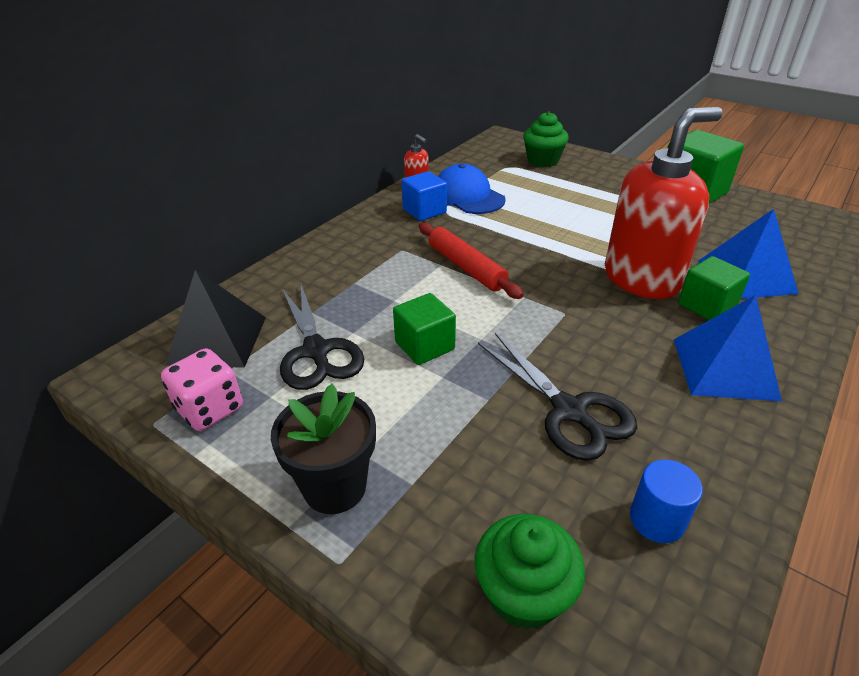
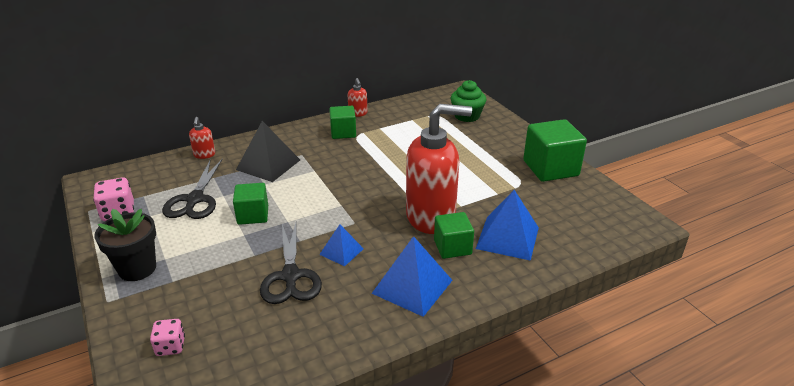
camera: 25 degrees right, 5 degrees down
black pyramid [165,269,266,368] -> black pyramid moved to [236,121,300,182]
blue cube [402,171,447,221] -> green cube [329,106,356,139]
red rolling pin [419,222,524,299] -> none
blue cap [438,164,506,214] -> none
green cupcake [475,514,585,630] -> pink dice [150,319,185,356]
blue cylinder [630,460,703,543] -> none
none -> red soap dispenser [189,117,215,159]
none -> blue pyramid [319,225,364,266]

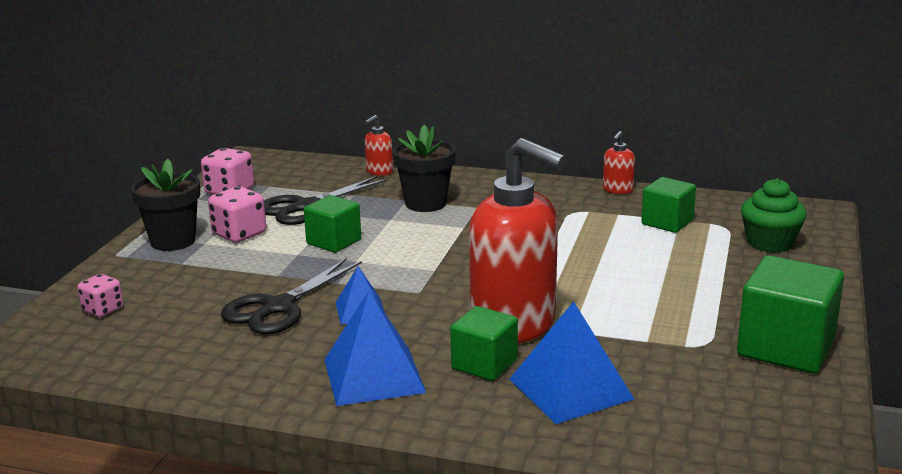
camera: 45 degrees right, 10 degrees down
black pyramid [236,121,300,182] -> black flower pot [393,125,456,212]
green cube [329,106,356,139] -> green cube moved to [641,177,696,233]
none -> pink dice [208,186,266,243]

